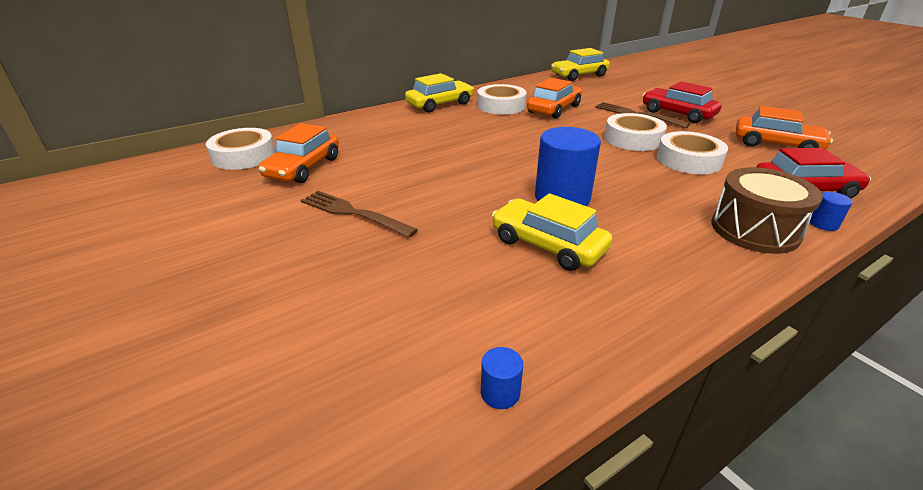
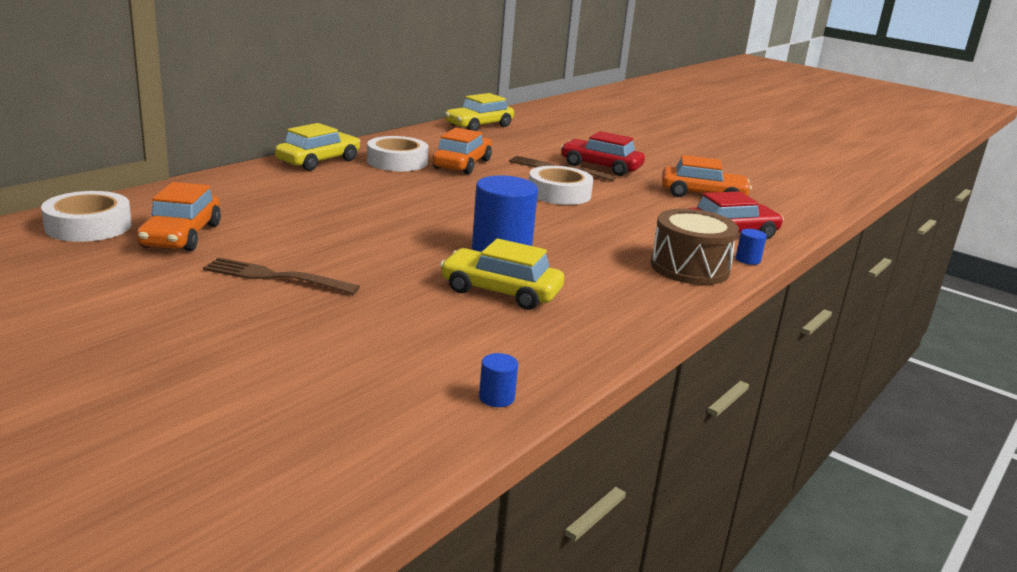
camera: 20 degrees left, 10 degrees down
white tape [657,131,728,174] -> none

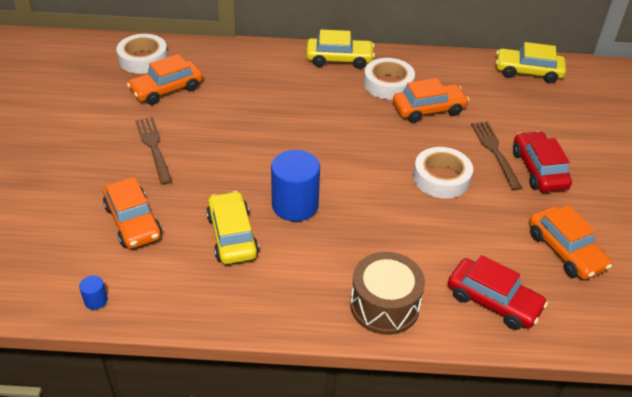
camera: 55 degrees right, 20 degrees up
blue cylinder [736,229,767,265] -> none
none -> orange car [103,177,162,249]

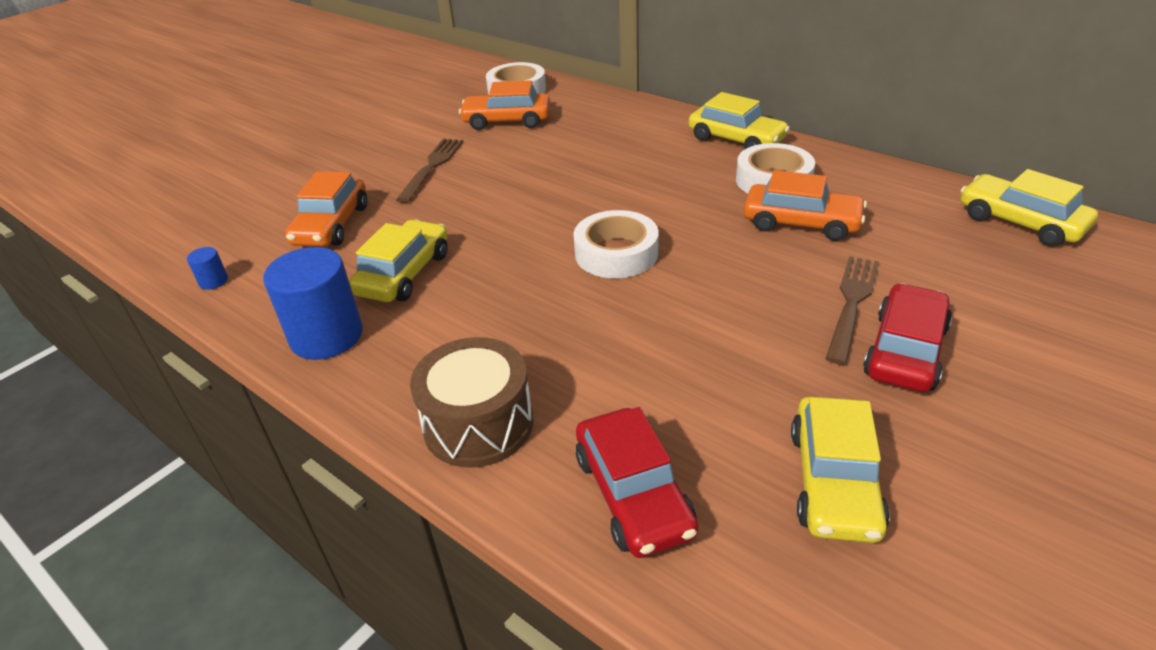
camera: 40 degrees right, 5 degrees down
blue cylinder [271,150,320,222] -> blue cylinder moved to [263,247,363,360]
white tape [413,147,473,199] -> white tape moved to [573,210,659,278]
orange car [529,205,612,280] -> yellow car [791,397,890,543]

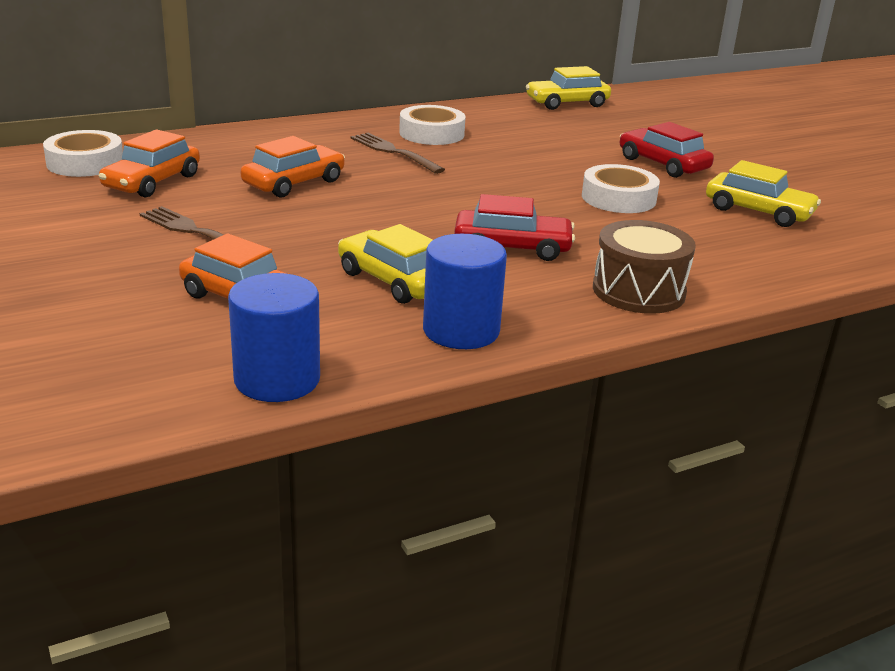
camera: 70 degrees left, 10 degrees down
blue cylinder [187,247,228,290] -> blue cylinder [228,273,320,402], size x2.32
white tape [573,210,659,278] -> white tape moved to [582,164,660,213]
red car [576,407,699,558] -> red car moved to [454,194,575,261]
yellow car [689,92,790,149] -> none
orange car [744,170,867,241] -> orange car moved to [241,136,345,198]
brown fork [825,256,879,365] -> brown fork moved to [351,133,445,174]

